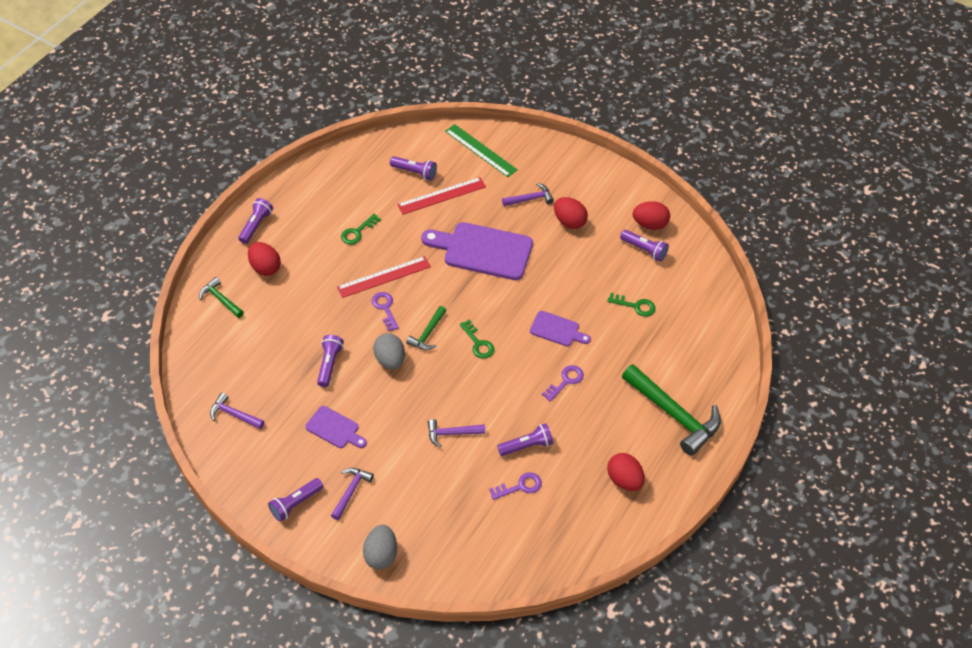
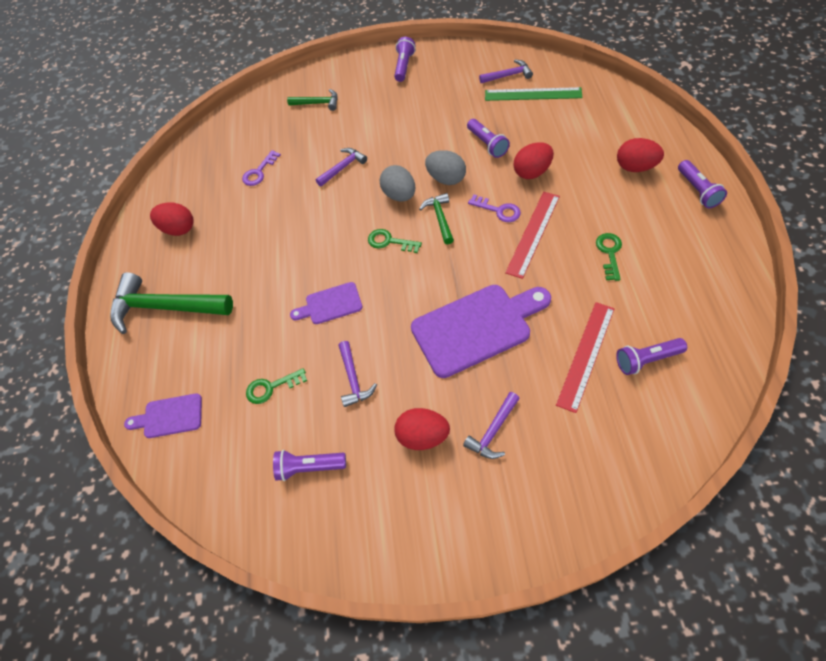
camera: 150 degrees right, 5 degrees up
green hammer [199,277,244,318] -> green hammer moved to [287,89,338,111]
purple cutting board [306,406,367,448] -> purple cutting board moved to [124,393,202,438]
purple hammer [331,468,374,520] -> purple hammer moved to [338,341,377,407]
grey egg [363,525,397,570] -> grey egg moved to [380,165,415,201]
green ruler [445,124,518,177] -> green ruler moved to [485,87,582,101]
purple flashlight [497,423,553,456] -> none
purple key [542,365,584,402] -> none
red egg [633,201,670,230] -> red egg moved to [513,142,554,179]

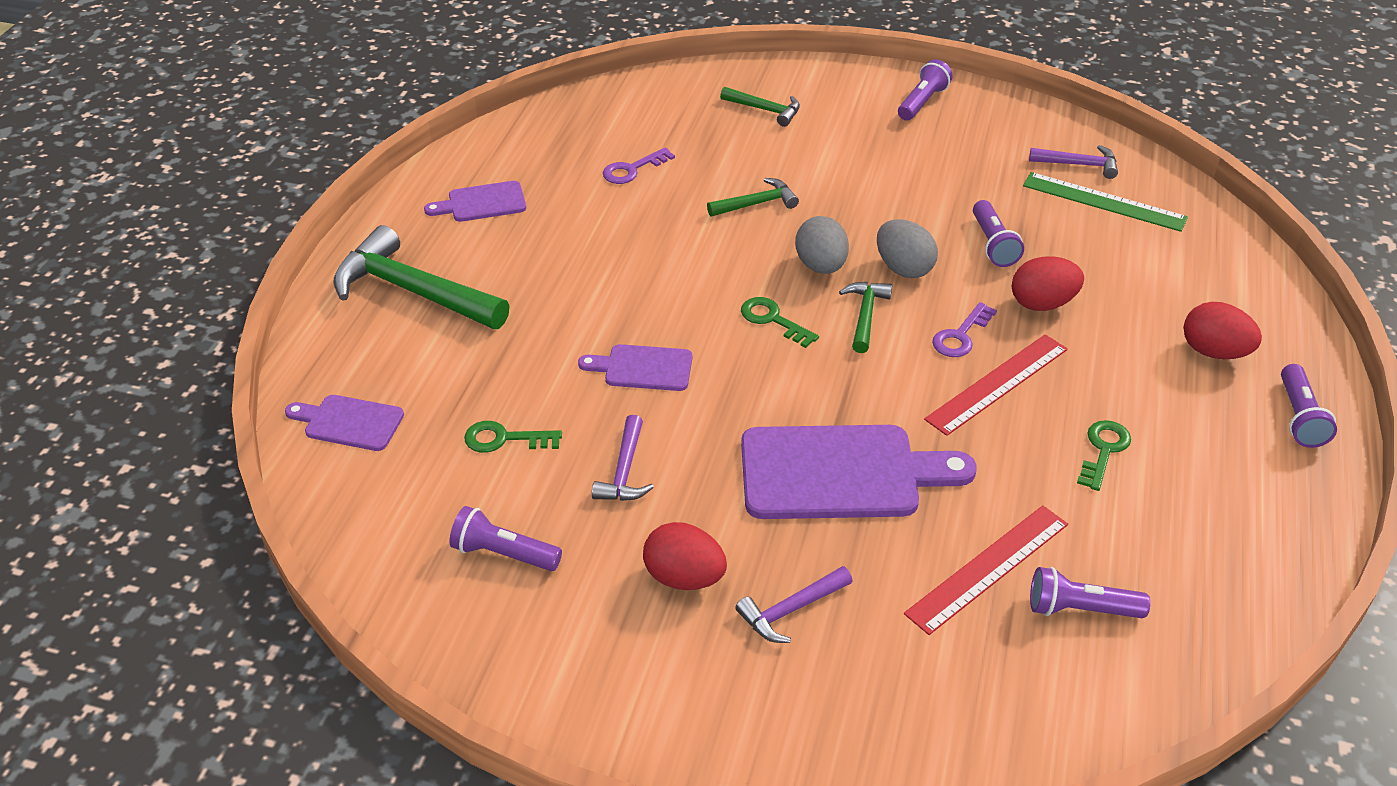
camera: 15 degrees right, 15 degrees down
red egg [150,202,193,236] -> purple cutting board [424,181,526,222]
purple hammer [316,148,367,187] -> green hammer [707,178,799,217]
purple key [468,194,521,222] -> purple key turned 75 degrees clockwise [932,302,997,357]

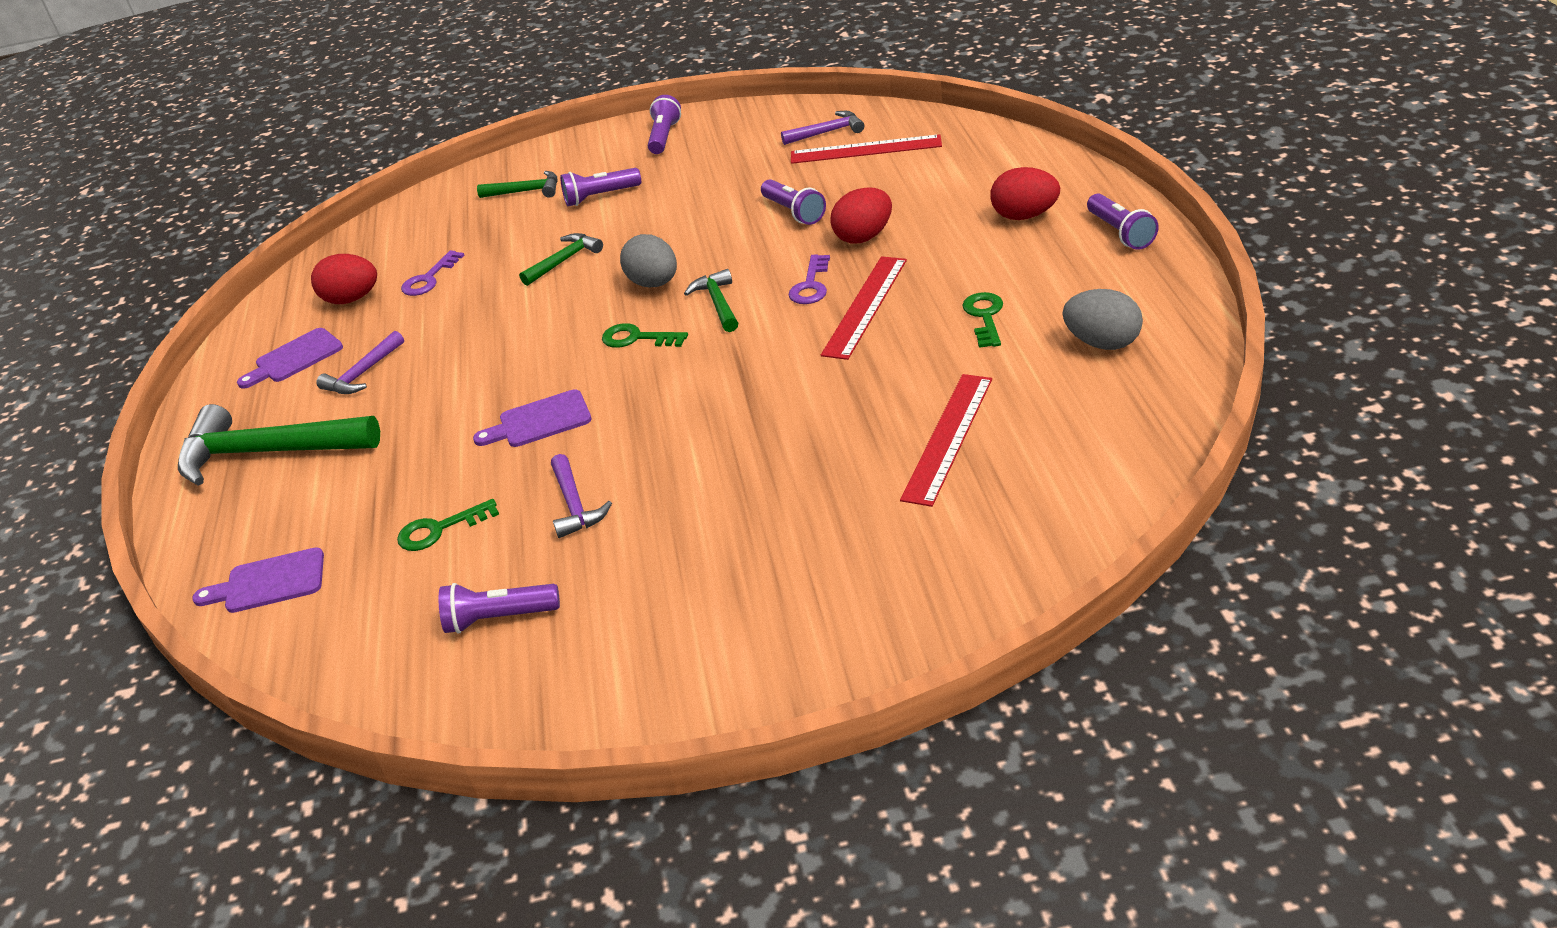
camera: 20 degrees left, 5 degrees down
red egg [643,522,727,590] -> red egg moved to [311,254,377,304]
purple hammer [735,566,853,643] -> purple hammer moved to [316,331,404,394]
purple cutting board [741,425,977,519] -> none
grey egg [877,219,938,278] -> grey egg moved to [1062,289,1143,350]
green ruler [1023,172,1188,232] -> red ruler [791,134,942,164]
purple flashlight [1030,567,1150,618] -> purple flashlight moved to [560,168,641,206]

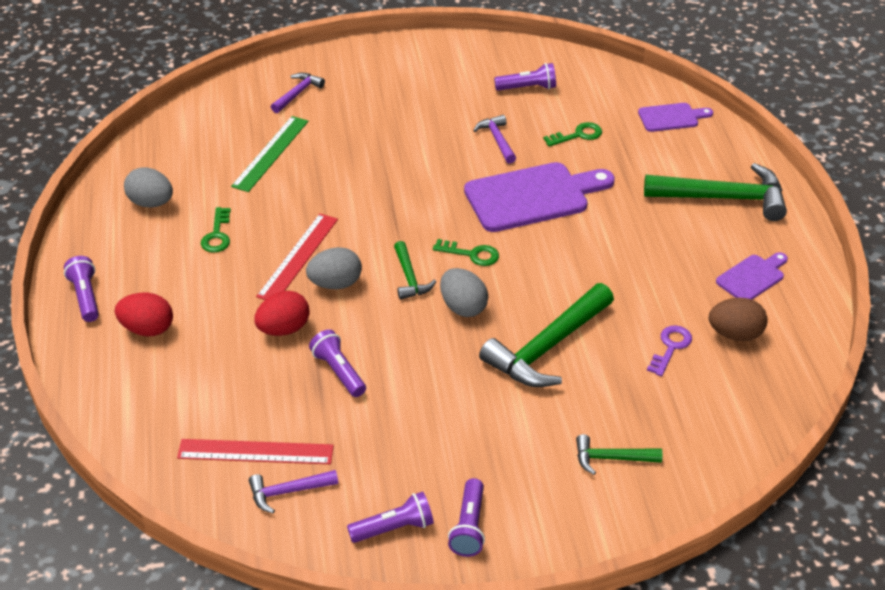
camera: 175 degrees right, 5 degrees up
red egg [311,254,377,304] -> brown egg [709,298,768,341]
purple hammer [316,331,404,394] -> purple hammer moved to [271,73,325,113]
purple cutting board [473,389,591,447] -> purple cutting board [464,162,615,232], size x1.91
green hammer [519,233,603,286] -> green hammer [479,283,614,387], size x1.96
purple flashlight [560,168,641,206] -> purple flashlight moved to [347,491,434,543]
purple key [789,254,830,304] -> grey egg [306,247,362,289]
red ruler [900,374,992,507] -> green ruler [231,116,308,192]

